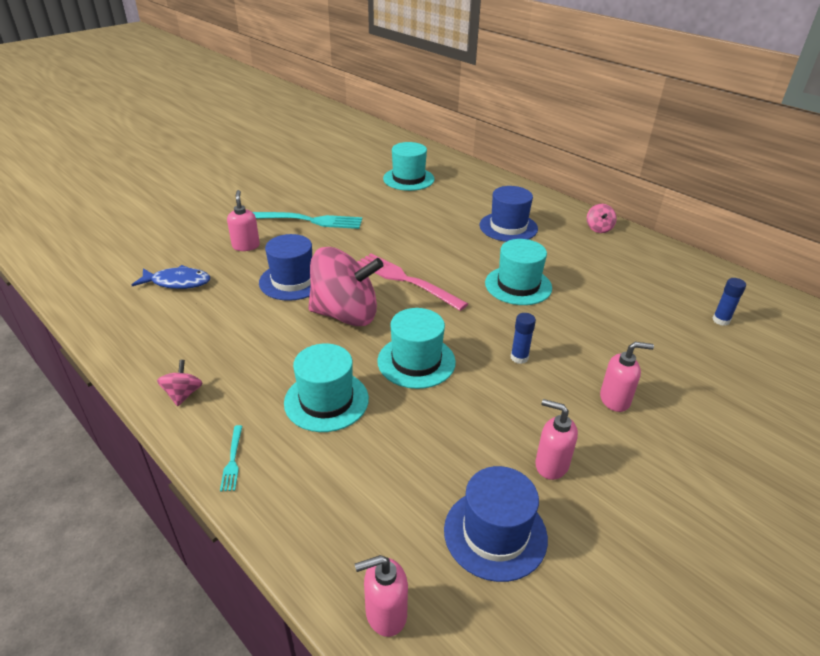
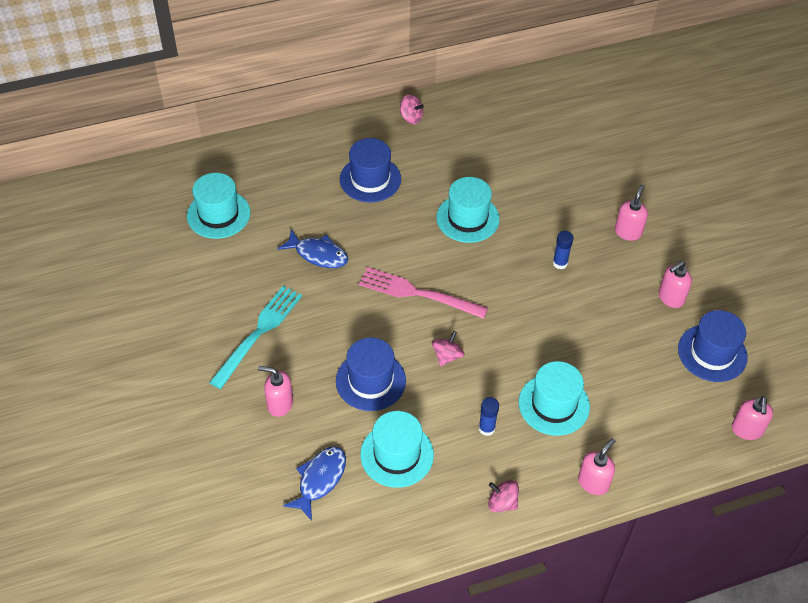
camera: 65 degrees left, 15 degrees up
turquoise fork [220,425,243,491] -> pink soap dispenser [578,438,615,495]
pink spinning top [308,247,384,326] -> pink spinning top [432,331,464,366], size x0.42
pink fork [357,253,468,311] -> pink fork turned 45 degrees clockwise [359,267,488,319]
turquoise hat [377,308,456,389] -> turquoise hat moved to [360,411,434,488]
blue glue stick [713,278,746,326] -> blue glue stick moved to [479,397,499,436]
none -> blue fish [277,230,348,268]

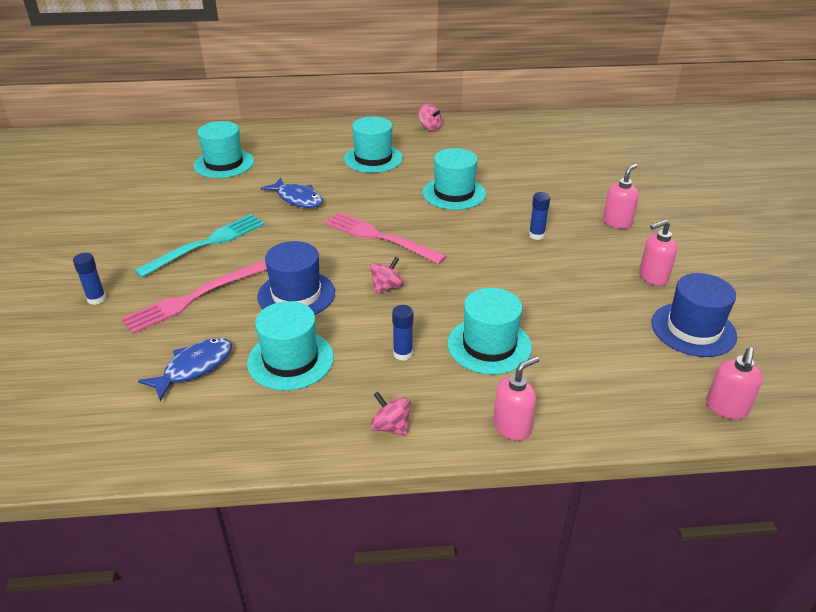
camera: 15 degrees right, 15 degrees down
pink soap dispenser [258,366,293,417] -> pink fork [121,261,267,334]
blue hat [340,138,401,202] -> turquoise hat [344,117,403,173]
none -> blue glue stick [73,253,106,305]

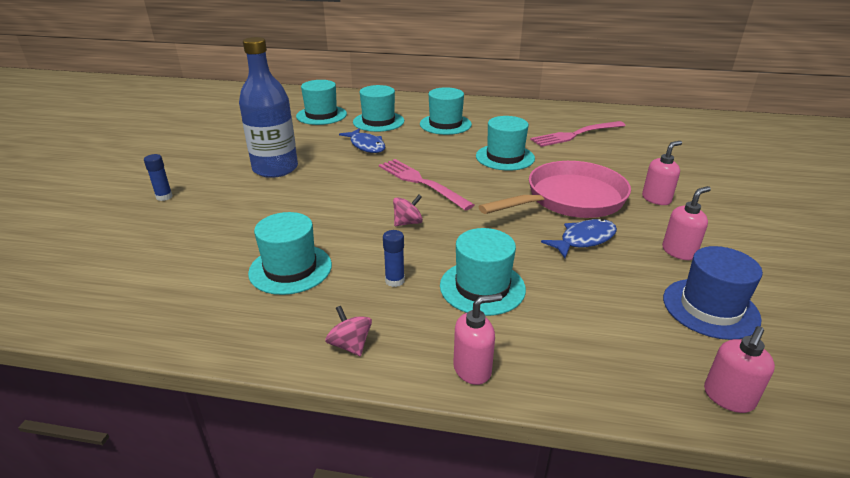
camera: 15 degrees right, 5 degrees down
pink fork [121,261,267,334] -> pink fork moved to [530,121,626,147]
turquoise fork [134,214,265,278] -> blue bottle [239,37,298,178]
blue fish [138,338,232,401] -> blue fish moved to [541,219,617,258]
blue hat [257,241,335,315] -> none
pink spinning top [419,104,442,131] -> none
blue glue stick [529,192,551,240] -> pink pan [478,161,631,218]
pink soap dispenser [639,219,677,286] -> pink soap dispenser turned 150 degrees clockwise [662,186,711,260]
none -> turquoise hat [353,85,404,132]

